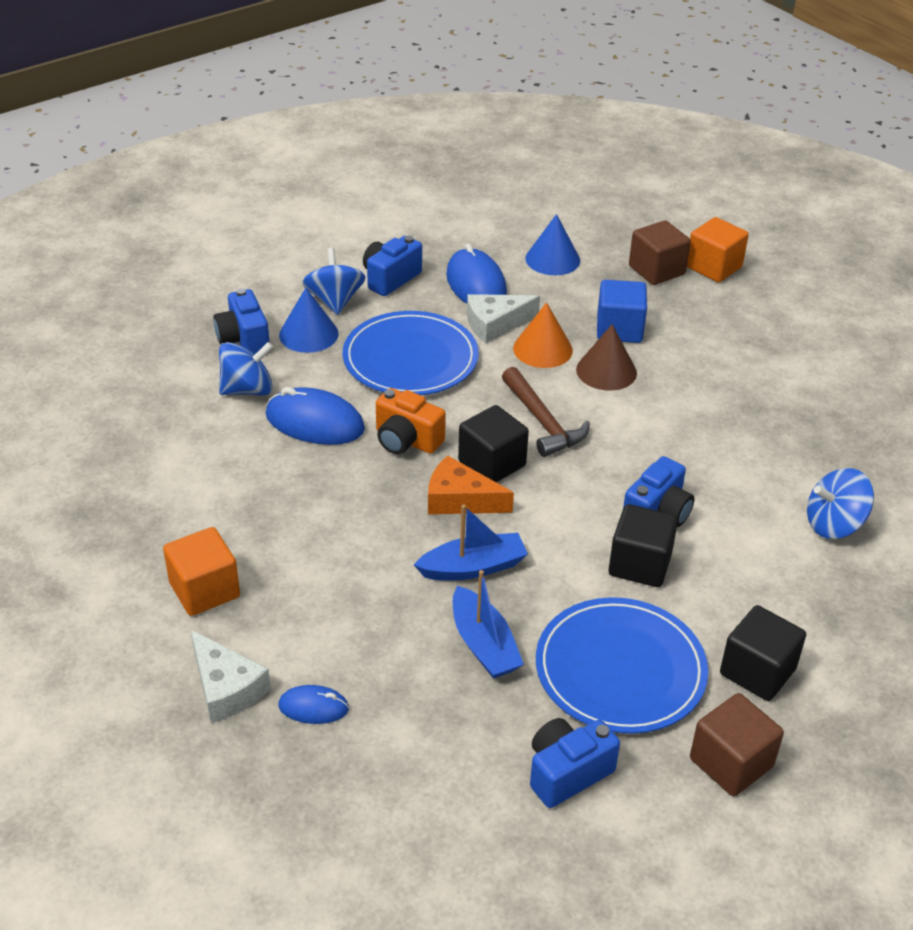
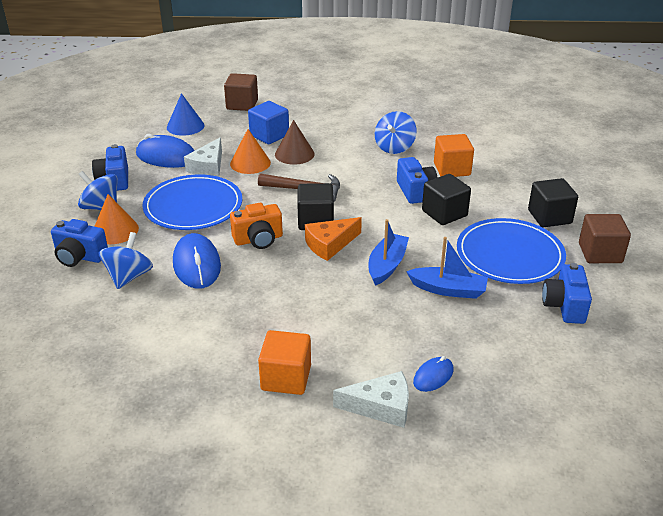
camera: 50 degrees left, 5 degrees down
blue mouse [266,387,365,445] -> blue mouse turned 75 degrees counterclockwise [173,233,221,289]
blue cone [279,288,339,353] -> orange cone [94,194,139,244]
orange cube [687,217,749,282] -> orange cube moved to [434,134,474,177]
blue spinning top [807,468,874,539] -> blue spinning top moved to [375,111,417,154]

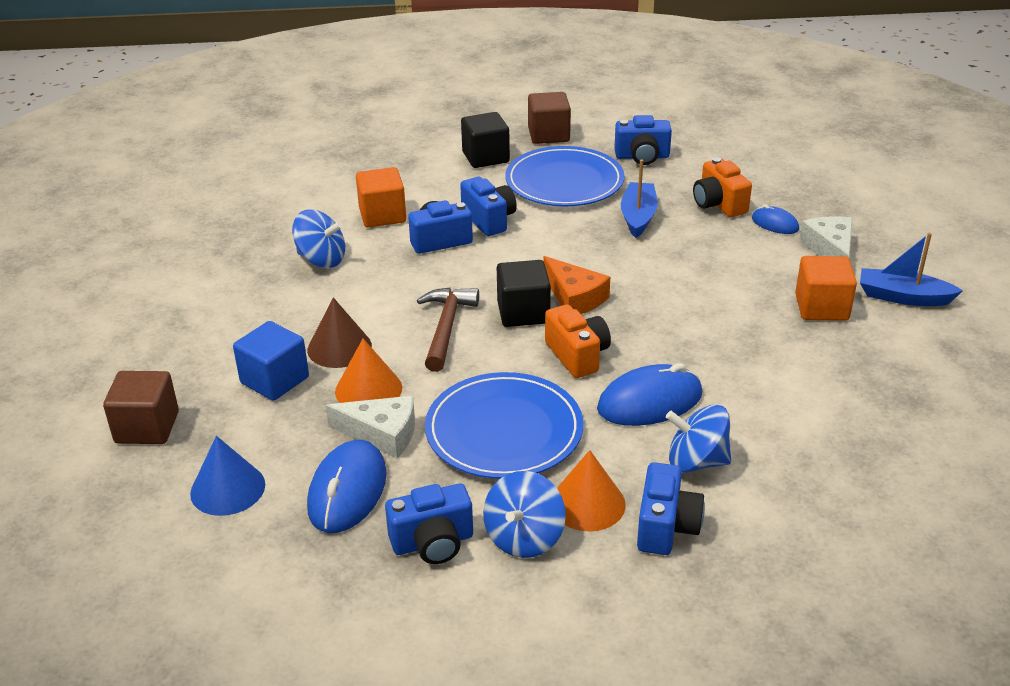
camera: 95 degrees left, 0 degrees up
blue boat [369,219,409,286] -> blue boat moved to [860,233,963,306]
black cube [422,174,471,225] -> blue camera [460,177,517,236]
none -> orange camera [693,157,752,217]

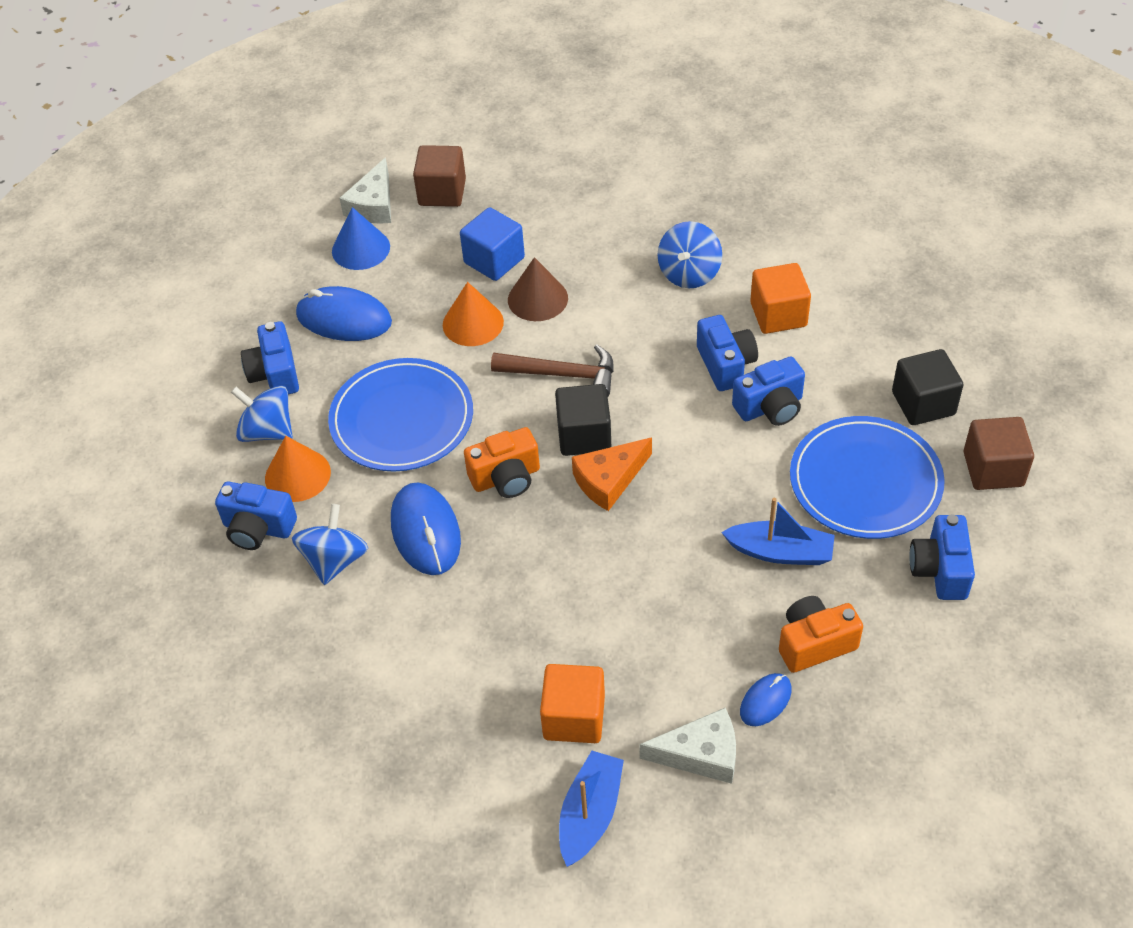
camera: 95 degrees right, 15 degrees up
white cheese [326,396,415,458] -> white cheese moved to [339,157,391,224]

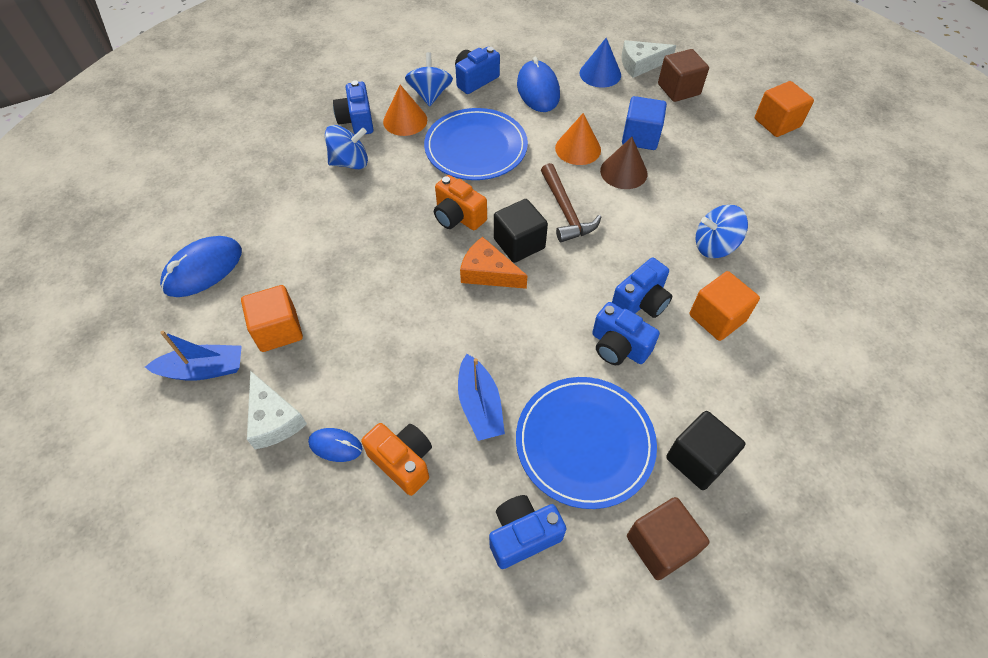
camera: 60 degrees right, 5 degrees up
blue mouse [391,483,461,575] -> blue mouse moved to [160,236,242,297]
none -> orange cube [755,81,814,137]

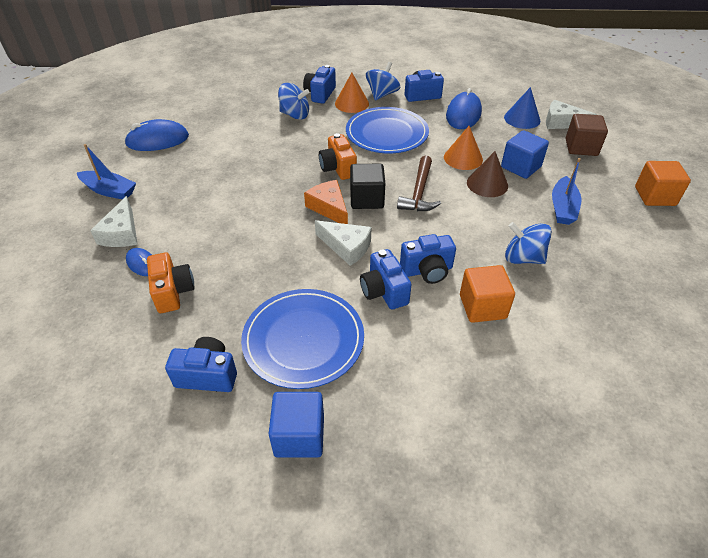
camera: 30 degrees right, 10 degrees down
orange cube [241,285,303,352] -> none
blue boat [458,354,505,441] -> blue boat moved to [552,158,582,225]
brown cube [627,497,709,580] -> blue cube [269,392,324,458]
black cube [666,411,745,490] -> none
none -> white cheese [315,220,372,266]

